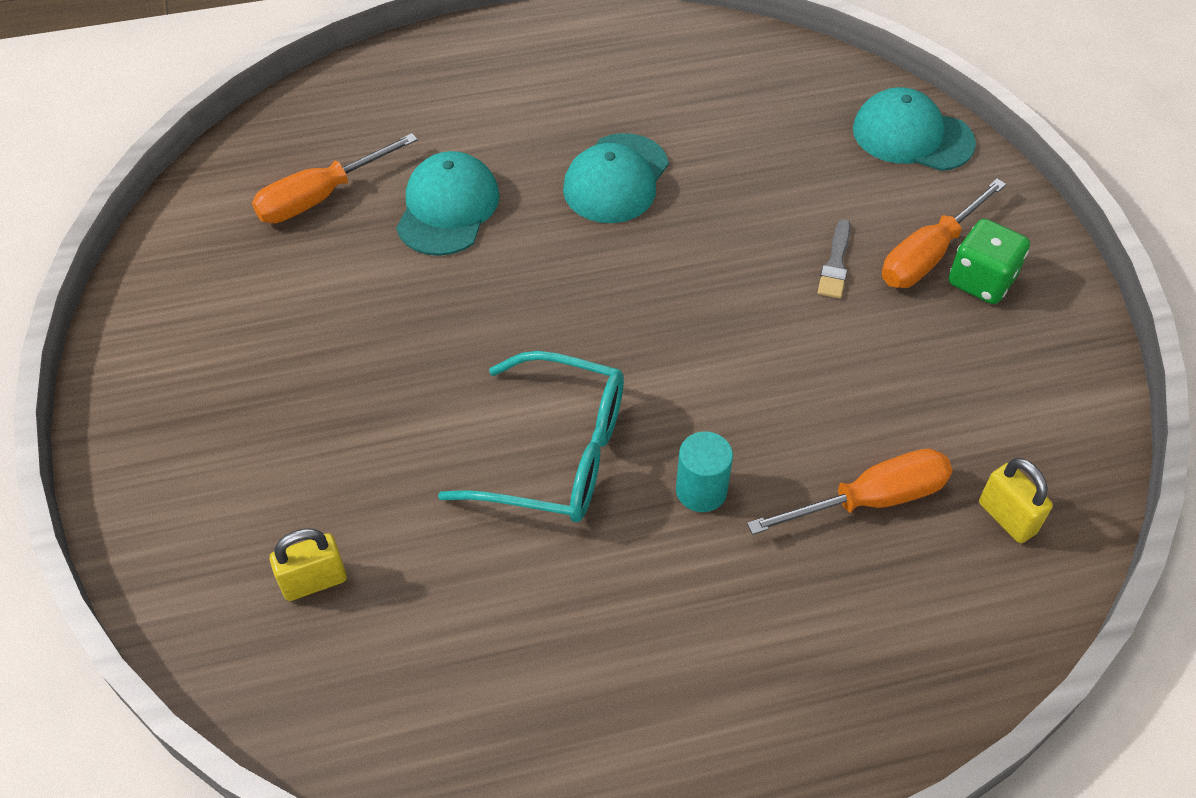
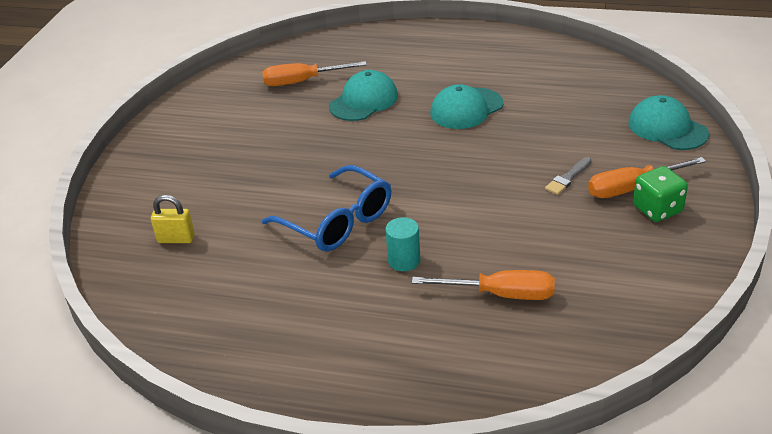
camera: 30 degrees right, 15 degrees down
turquoise glasses [438,351,624,522] -> blue glasses [262,165,391,252]
yellow padlock [979,458,1053,543] -> none

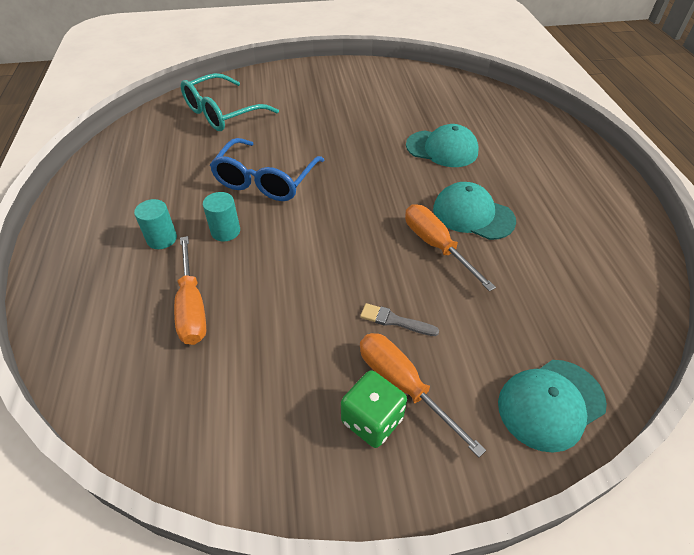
camera: 65 degrees right, 10 degrees up
yellow padlock [151,195,195,243] -> turquoise glasses [181,73,279,131]
orange screwdriver [262,61,367,86] -> orange screwdriver moved to [405,204,496,291]
turquoise cap [628,95,709,150] -> turquoise cap turned 150 degrees counterclockwise [498,360,607,453]
none -> turquoise cylinder [134,199,177,249]

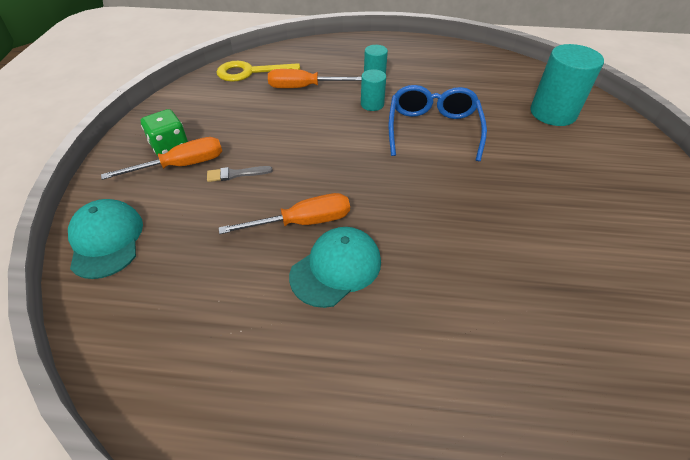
camera: 105 degrees right, 0 degrees up
turquoise glasses [181,73,279,131] -> turquoise cylinder [530,44,604,126]
blue glasses [210,138,324,201] -> blue glasses turned 60 degrees clockwise [389,85,487,161]
grey brush [360,303,439,336] -> grey brush turned 135 degrees counterclockwise [207,166,273,182]
turquoise cap [406,124,479,167] -> none
none -> yellow key [217,61,300,82]

